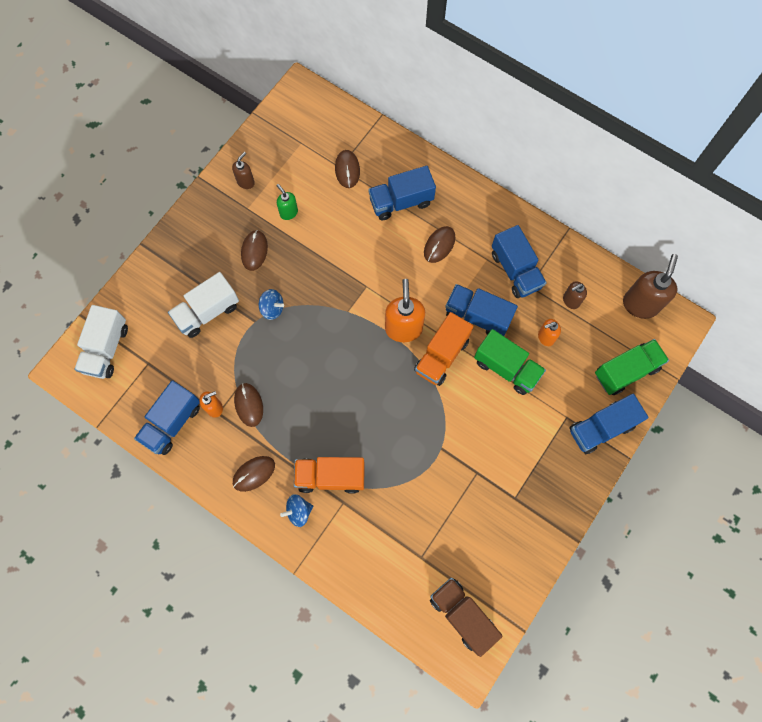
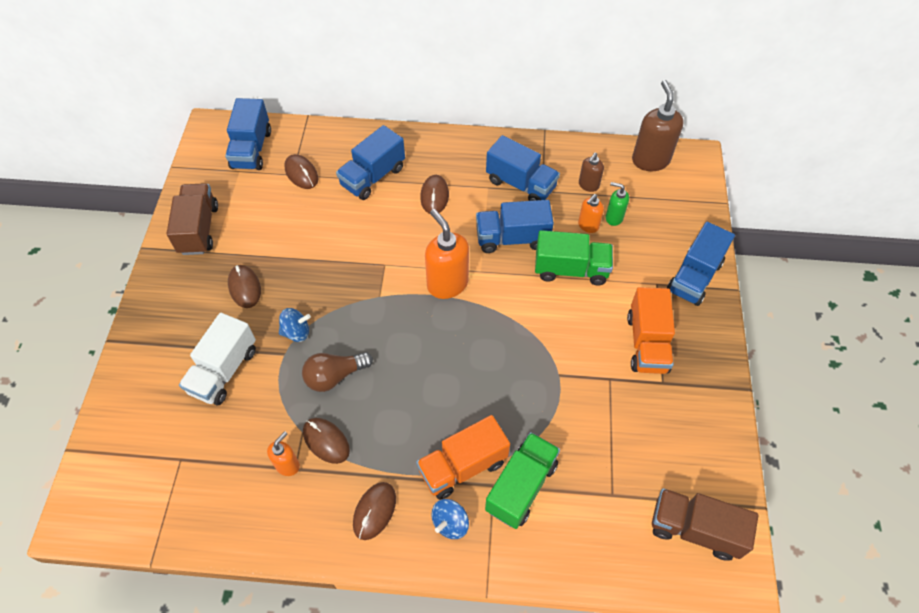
camera: 30 degrees left, 15 degrees down
white truck [74,305,128,379] -> none
blue truck [134,380,200,455] -> blue truck moved to [225,98,271,170]
brown soap dispenser [232,152,255,189] -> brown truck [166,183,218,255]
green soap dispenser [276,184,298,220] -> green soap dispenser moved to [606,182,629,226]
orange truck [414,312,473,386] -> orange truck moved to [627,287,675,374]
green truck [595,339,669,395] -> green truck moved to [485,432,560,529]
none -> brown light bulb [302,352,373,392]

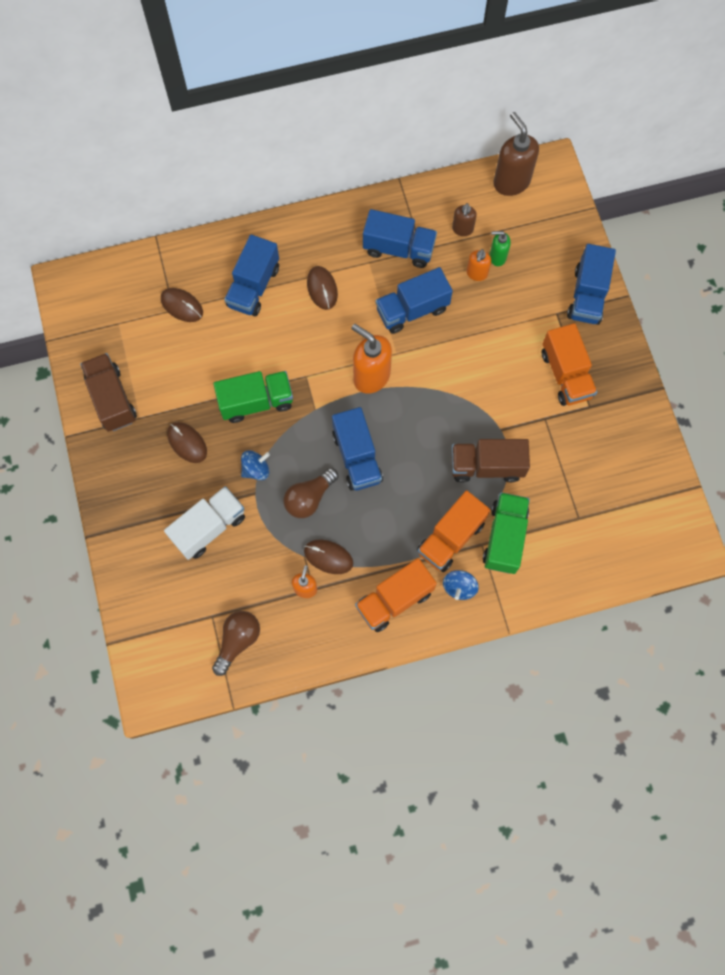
camera: 20 degrees left, 15 degrees up
white truck [179,313,256,405] -> white truck turned 135 degrees counterclockwise [164,486,245,560]
blue truck [225,98,271,170] -> blue truck moved to [332,407,383,491]
brown mouse [353,482,396,540] -> orange truck [355,558,437,632]
green truck [535,230,613,286] -> green truck moved to [213,371,293,423]
brown truck [652,488,758,561] -> brown truck moved to [451,439,530,483]
none -> brown light bulb [212,611,260,676]

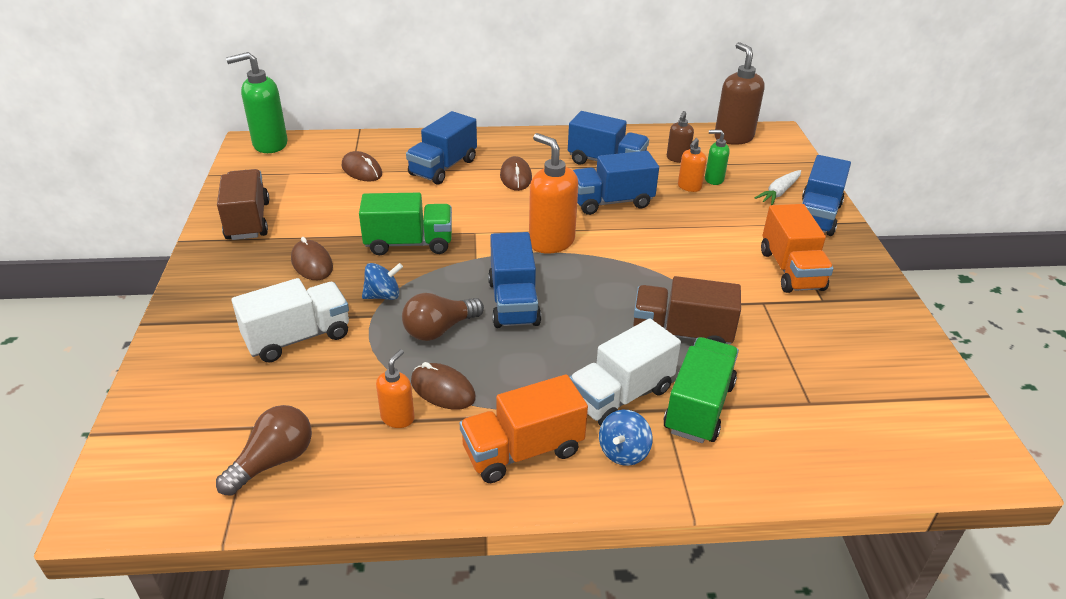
camera: 10 degrees right, 35 degrees down
orange truck [417,491,490,572] -> white truck [570,318,681,426]
none -> green soap dispenser [226,52,287,153]
none -> white carrot [755,170,801,205]

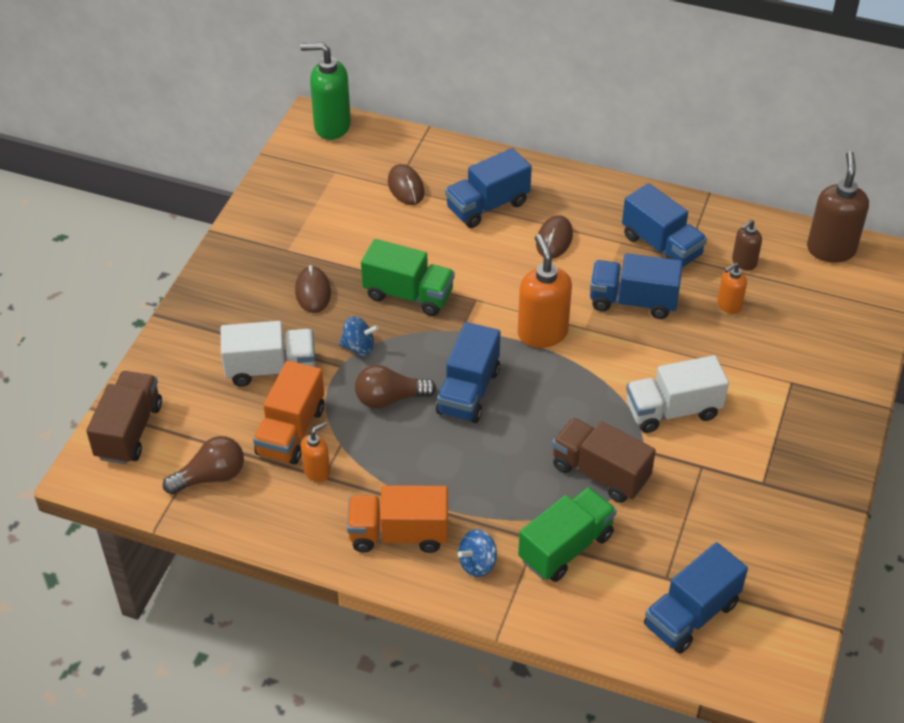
camera: 25 degrees right, 10 degrees up
brown truck [217,169,270,240] -> brown truck moved to [86,371,162,464]
brown mouse [411,362,476,410] -> none
white truck [570,318,681,426] -> white truck moved to [626,355,729,433]
green soap dispenser [705,130,730,185] -> none
white carrot [755,170,801,205] -> none
orange truck [761,204,834,293] -> orange truck moved to [253,361,324,465]
blue truck [802,155,851,236] -> blue truck moved to [644,542,748,654]

